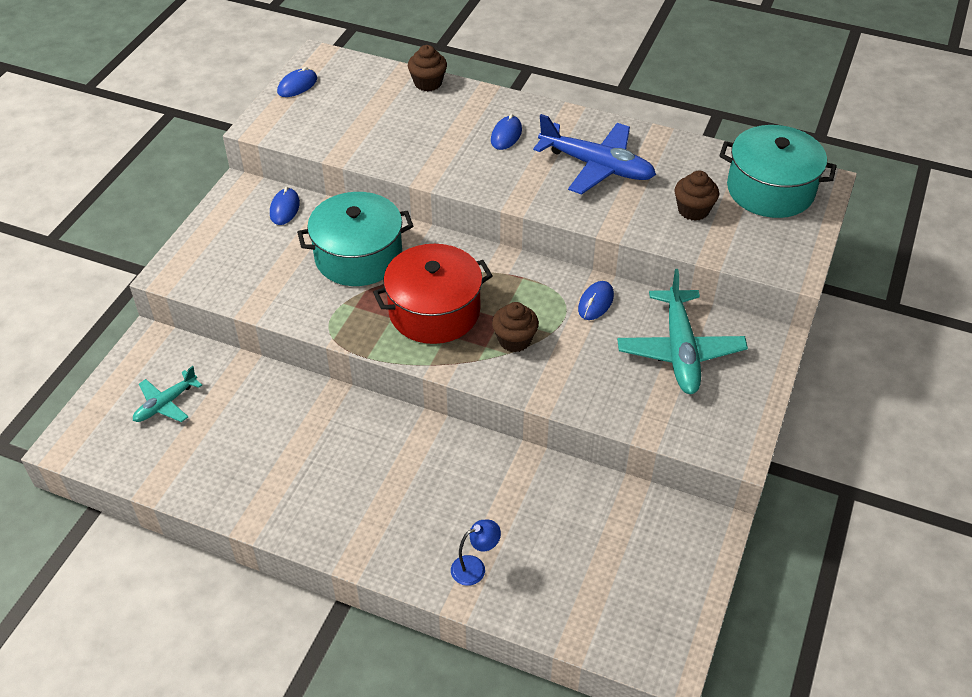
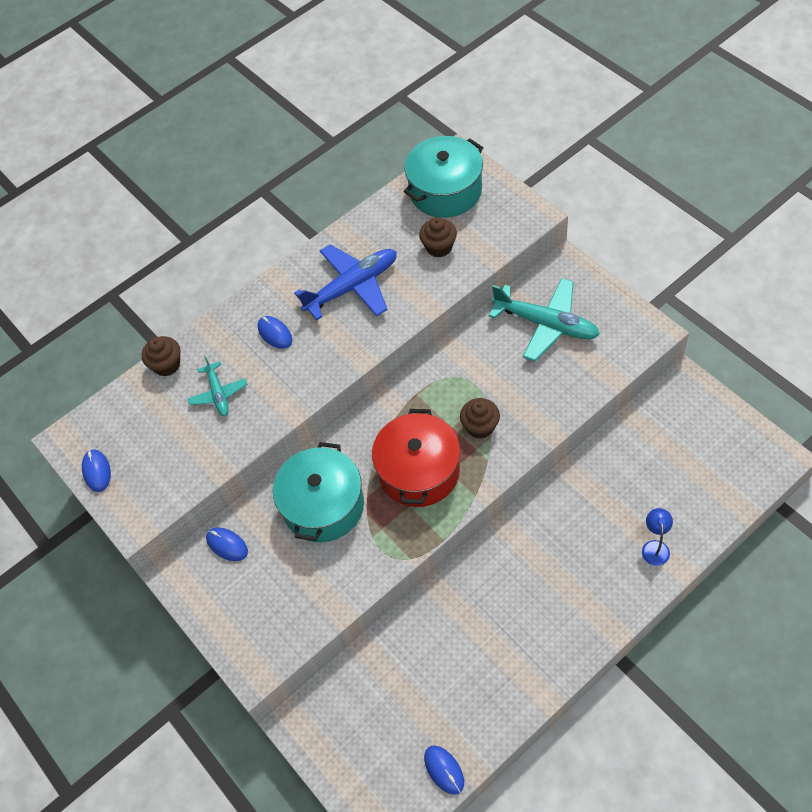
camera: 55 degrees left, 10 degrees up
turquoise plane [133,366,202,422] -> turquoise plane moved to [188,356,248,416]
blue mouse [578,281,614,320] -> blue mouse moved to [424,746,464,795]

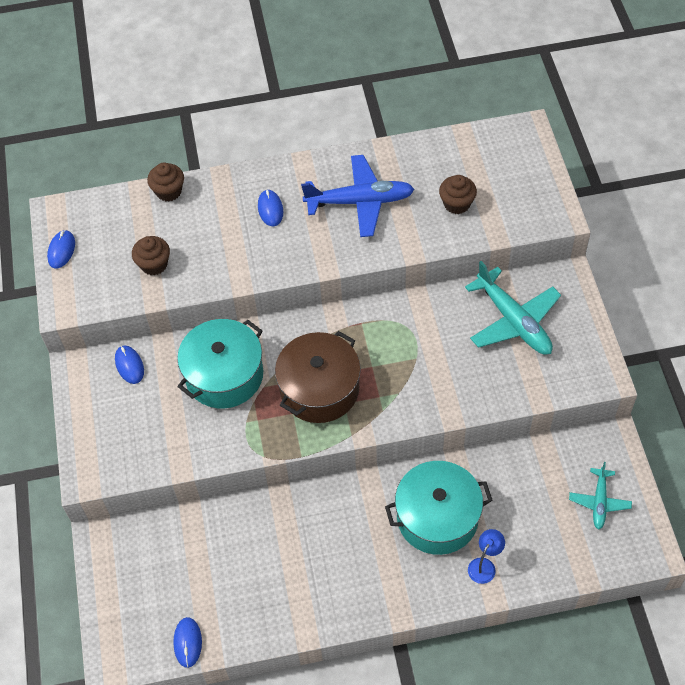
camera: 25 degrees right, 0 degrees up
turquoise plane [188,356,248,416] -> turquoise plane moved to [569,462,632,530]
red pot [372,409,460,507] -> brown pot [275,331,361,423]
turquoise pot [404,136,483,218] -> turquoise pot moved to [385,461,493,555]
brown cupcake [460,398,500,439] -> brown cupcake moved to [132,236,170,275]

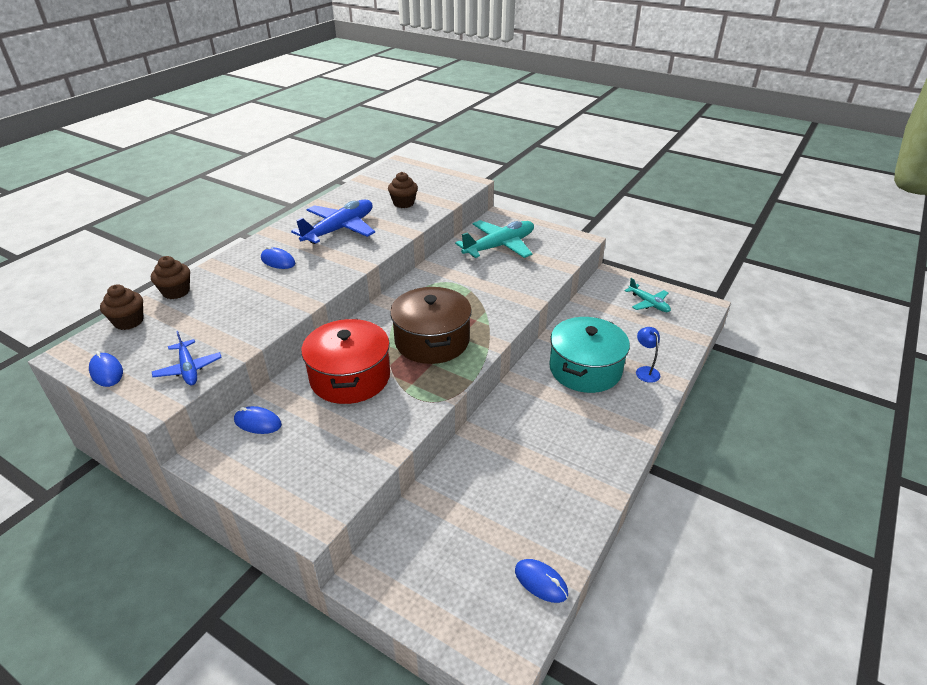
camera: 50 degrees left, 20 degrees down
brown cupcake [132,236,170,275] -> brown cupcake moved to [100,284,143,330]
turquoise pot [177,319,263,408] -> red pot [301,319,390,404]
turquoise plane [465,261,561,355] -> turquoise plane turned 45 degrees counterclockwise [455,220,534,258]
none -> blue plane [152,331,222,385]

